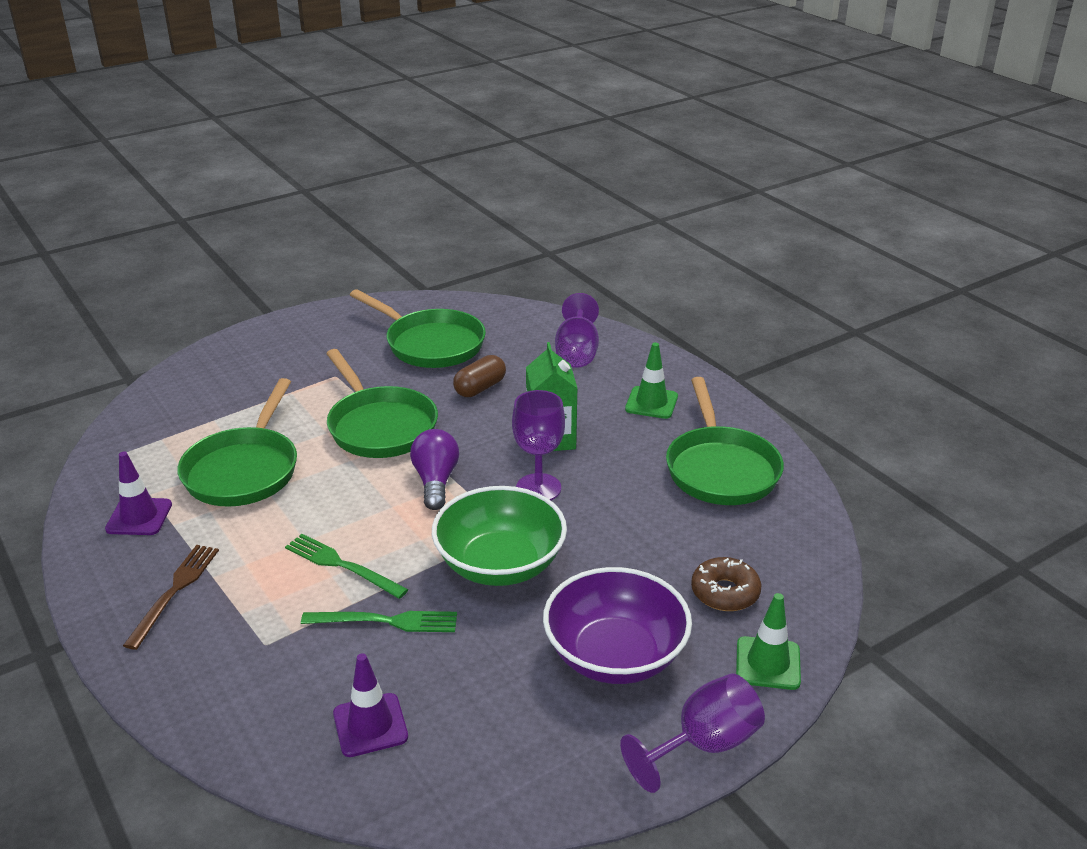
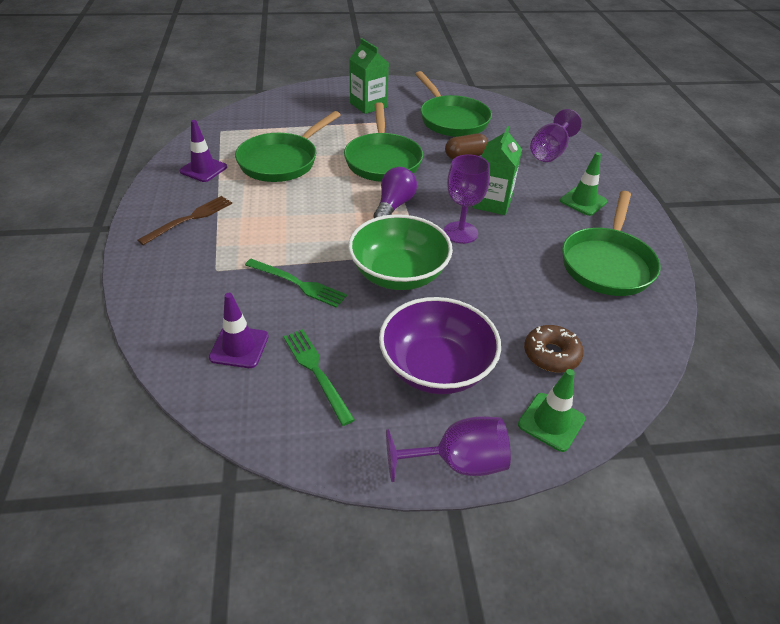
camera: 25 degrees right, 10 degrees up
green fork [285,534,409,599] -> green fork moved to [283,329,355,426]
none -> green carton [349,38,389,114]

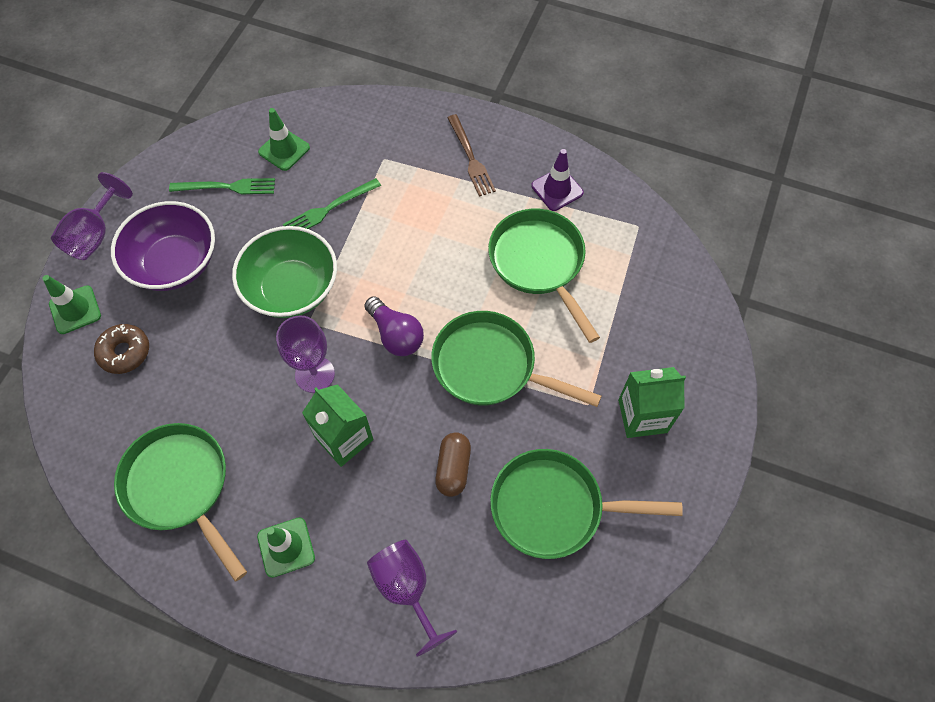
camera: 120 degrees right, 20 degrees up
purple traffic cone [209,293,269,368] -> green traffic cone [258,108,310,171]

